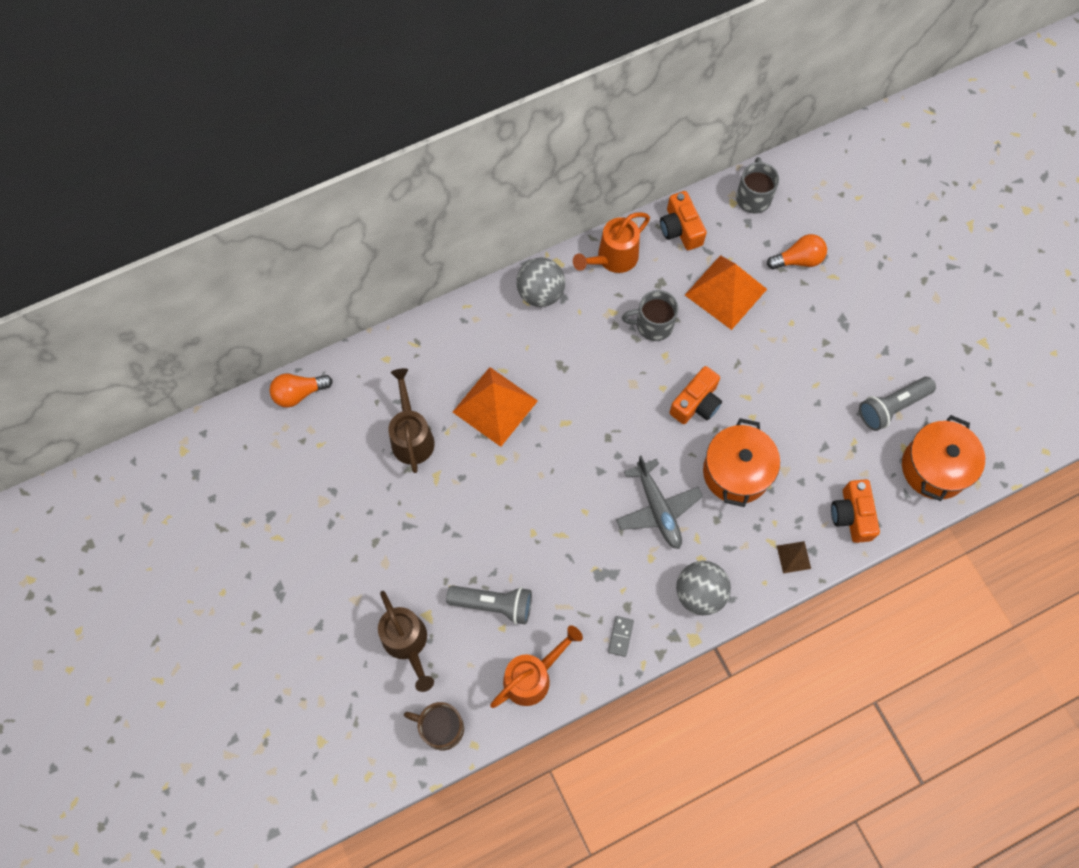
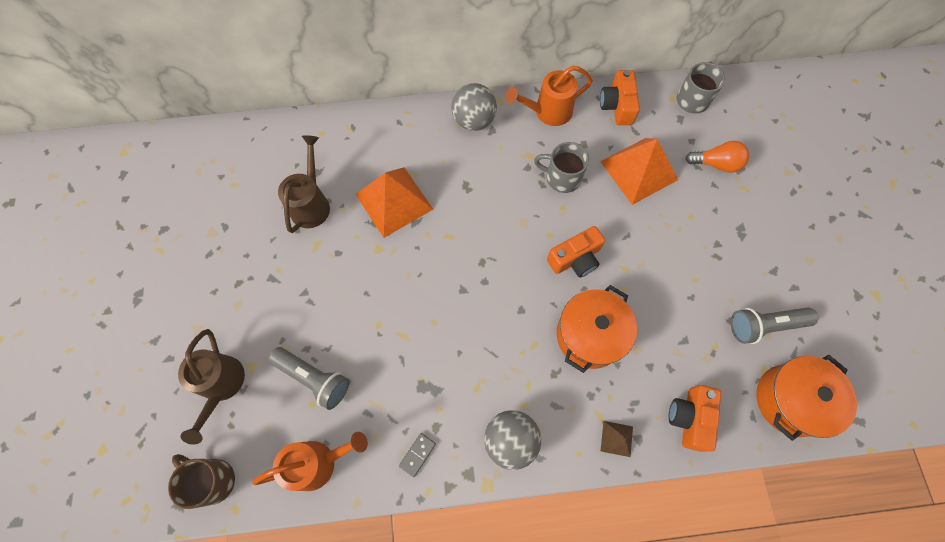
camera: 20 degrees right, 0 degrees up
orange light bulb [269,374,333,408] -> none
grey plane [616,456,703,549] -> none

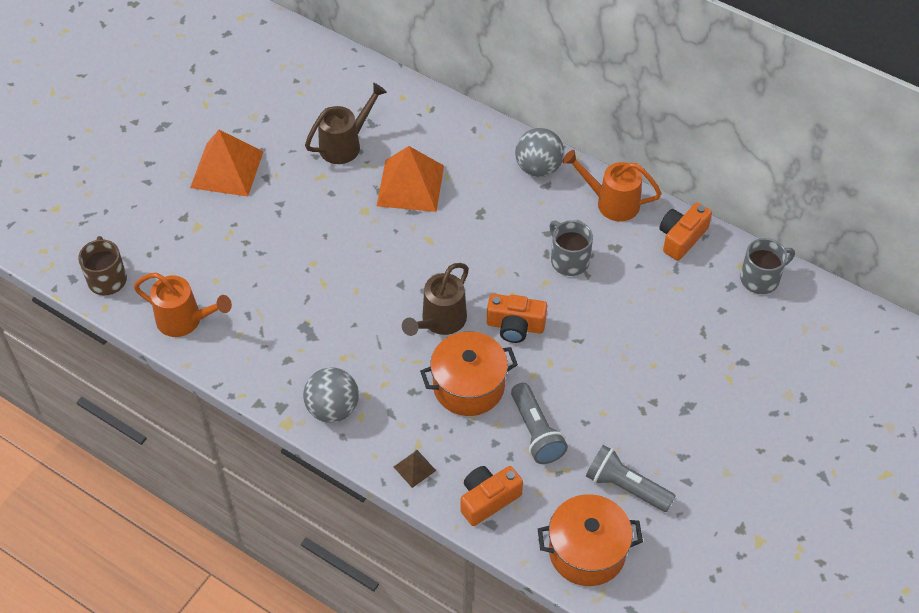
camera: 40 degrees right, 15 degrees down
brown watering can [178,329,245,445] -> brown watering can moved to [402,263,469,336]
grey flashlight [268,347,349,410] -> grey flashlight moved to [511,383,568,464]
grey domino [399,433,436,477] -> none
orange pyramid [600,138,678,205] -> orange pyramid moved to [190,130,264,197]
orange light bulb [685,141,749,173] -> none

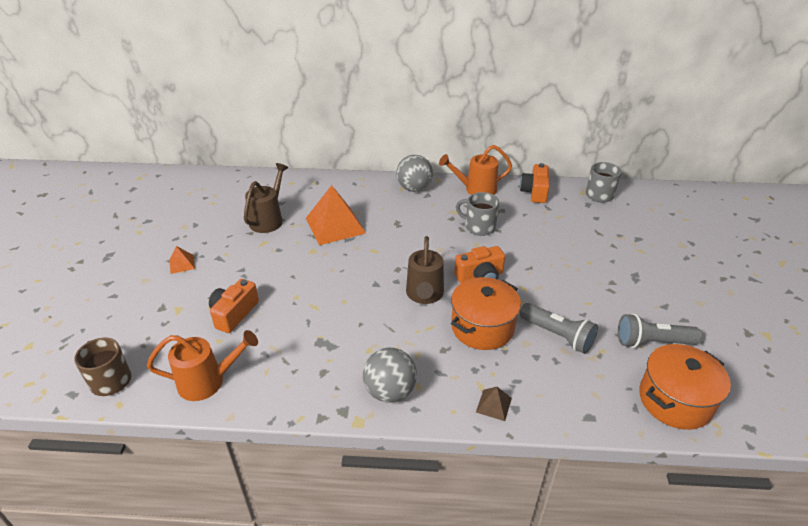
camera: 30 degrees left, 15 degrees down
orange pyramid [190,130,264,197] -> orange pyramid [169,246,195,274], size x0.45
orange camera [461,466,523,526] -> orange camera moved to [209,279,259,333]

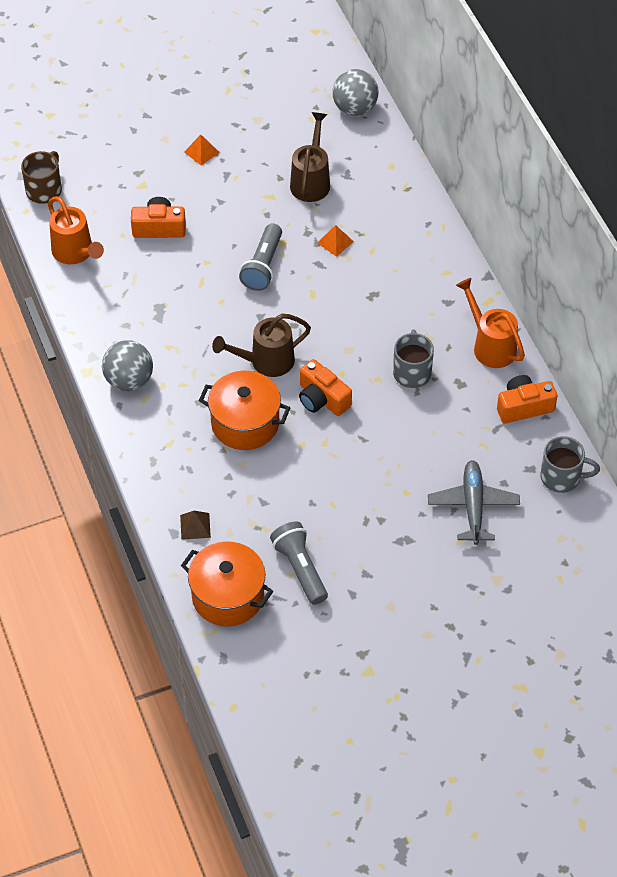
camera: 65 degrees right, 15 degrees up
brown watering can [244,163,289,233] -> brown watering can turned 75 degrees counterclockwise [290,112,330,202]
orange pyramid [306,185,366,245] -> orange pyramid [317,225,354,257], size x0.45
grey ball [396,155,433,192] -> grey ball moved to [333,69,379,116]
brown pyramid [476,387,512,421] -> brown pyramid moved to [180,511,211,540]
grey flashlight [520,303,598,354] -> grey flashlight moved to [239,223,282,291]
none -> grey plane [428,460,520,545]

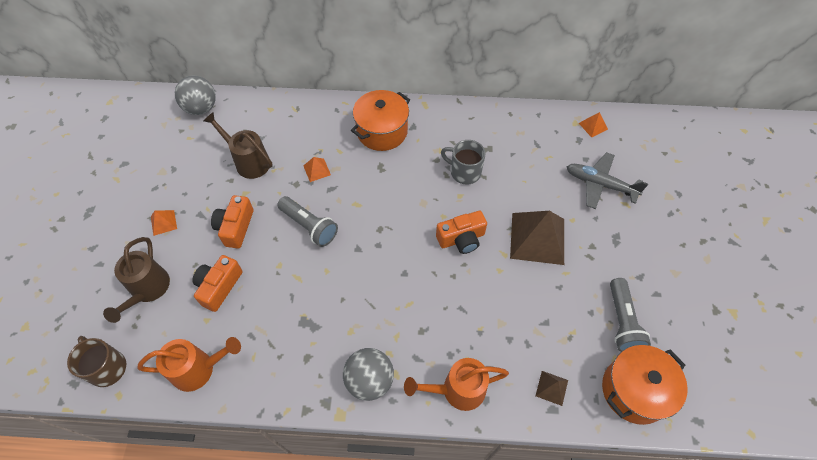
camera: 65 degrees left, 5 degrees up
orange pot [199,371,290,450] -> orange pot moved to [351,90,410,151]
brown watering can [212,314,311,377] -> brown watering can moved to [103,237,170,323]
grey flashlight [270,521,328,605] -> grey flashlight turned 90 degrees counterclockwise [610,278,651,352]
orange watering can [456,278,525,368] -> orange watering can moved to [404,358,509,411]
orange camera [497,375,557,423] -> orange camera moved to [211,195,254,249]
grey mug [540,436,600,493] -> orange pyramid [579,112,608,138]
none -> brown pyramid [510,211,564,265]

